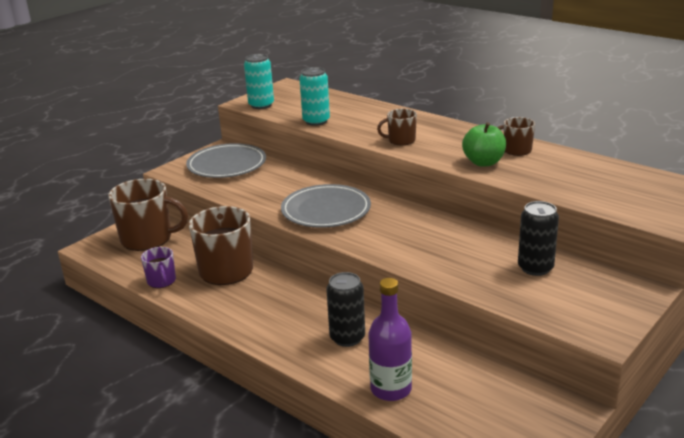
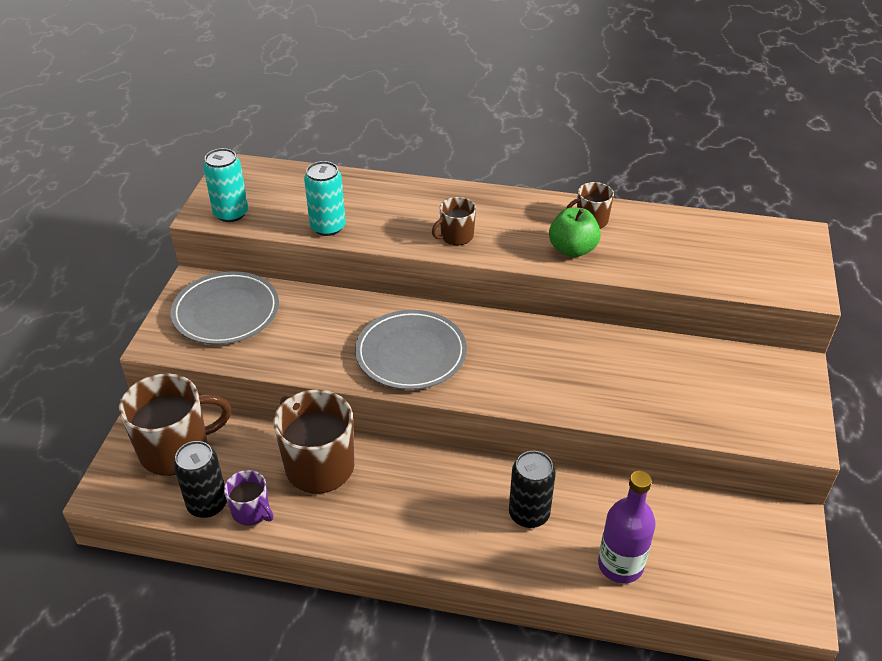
camera: 30 degrees left, 15 degrees up
black can [518,201,559,276] -> black can moved to [174,441,227,518]

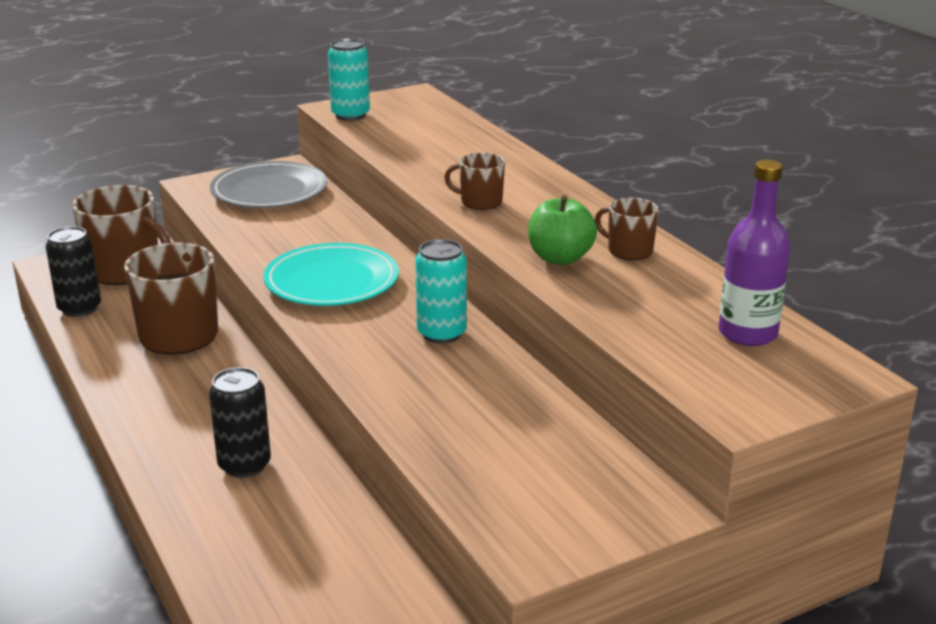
camera: 50 degrees right, 15 degrees down
purple mug [224,470,274,526] -> none
turquoise can [304,161,346,236] -> turquoise can moved to [415,239,467,344]
grey plate [355,310,467,390] -> turquoise plate [264,243,399,306]
purple bottle [598,471,656,583] -> purple bottle moved to [719,160,790,346]

